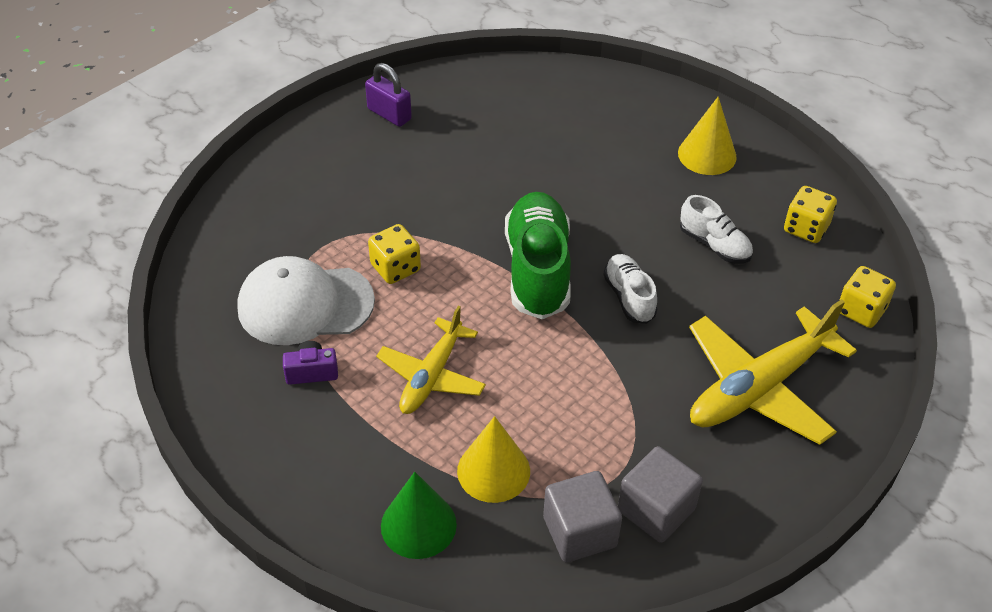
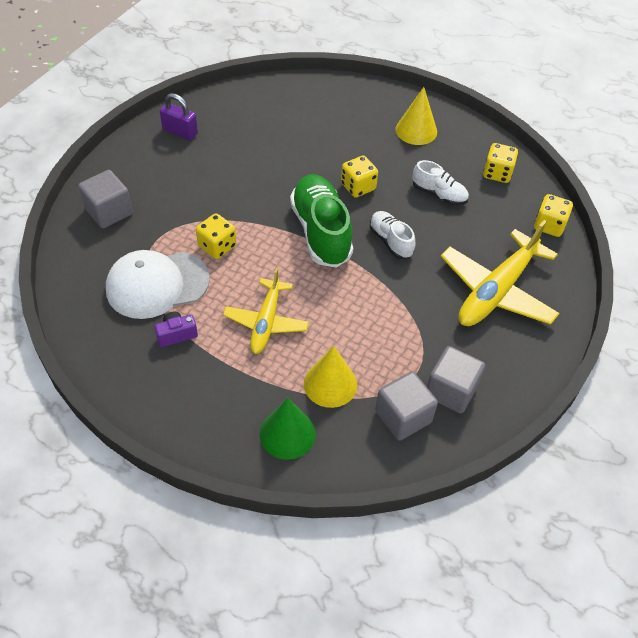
camera: 15 degrees left, 5 degrees up
none -> grey cube [78,170,133,228]
none -> yellow dice [341,156,378,198]

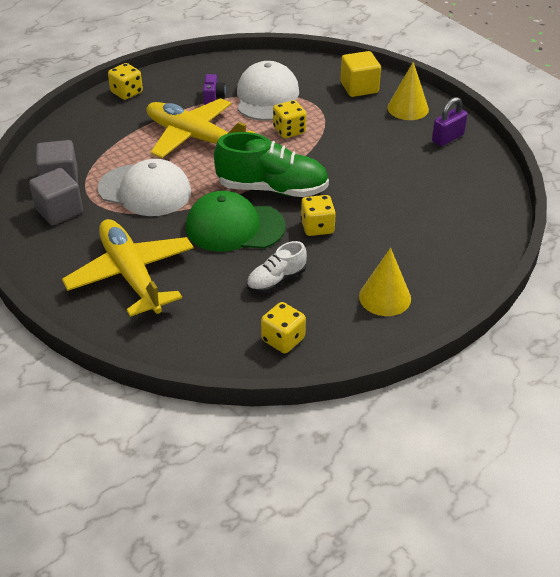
camera: 115 degrees right, 10 degrees down
grey cube [78,170,133,228] -> yellow cube [340,51,381,97]
yellow plane [223,268,309,354] -> yellow plane [147,98,255,158], size x1.57
green cone [260,398,316,460] -> none
yellow cone [304,346,357,408] -> yellow cone moved to [387,62,429,120]
white shoe [370,211,415,259] -> green cap [186,191,286,252]
yellow dice [534,194,573,237] -> yellow dice moved to [108,63,143,100]
none -> white cap [97,159,191,216]

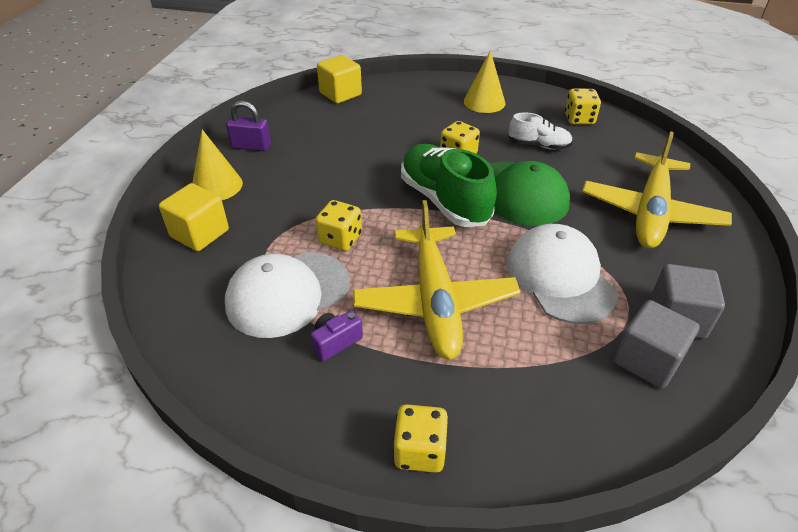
camera: 130 degrees left, 0 degrees up
none -> yellow cube [317,55,362,104]

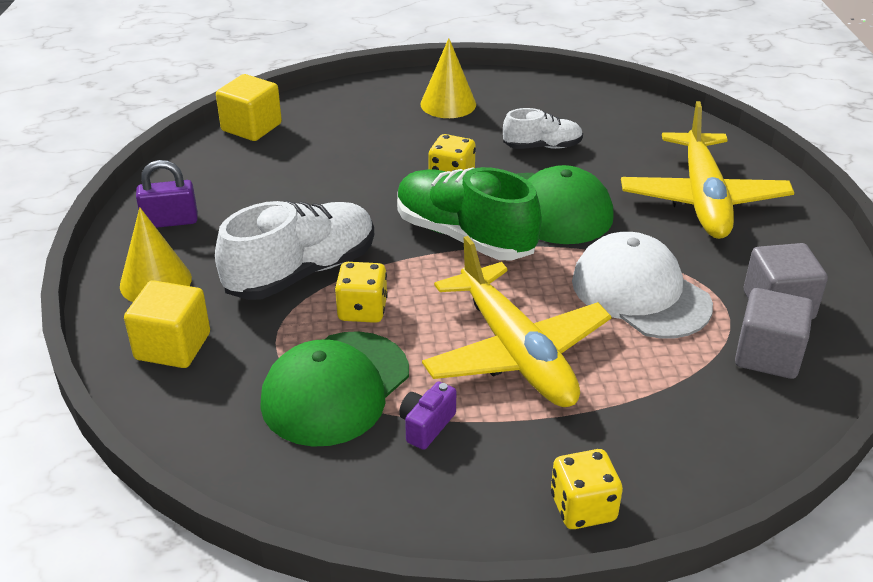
camera: 20 degrees left, 5 degrees down
white cap [225,252,350,338] -> green cap [260,331,409,447]
yellow dice [565,89,601,124] -> none
none -> white shoe [215,201,374,300]

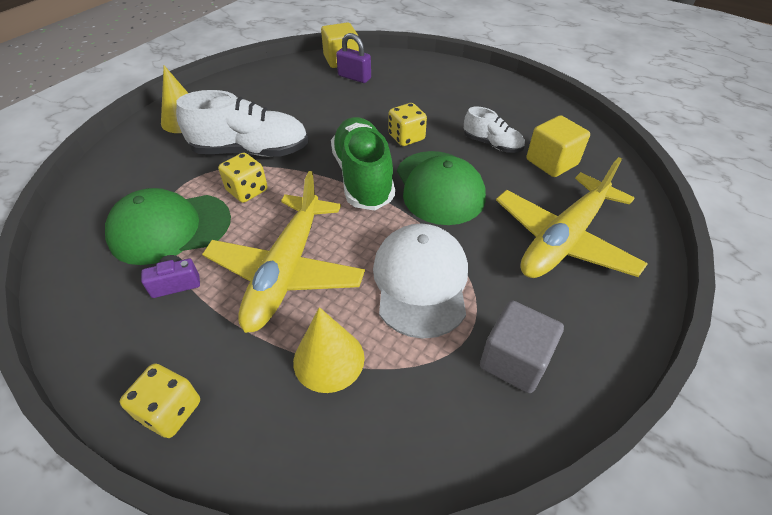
camera: 40 degrees right, 10 degrees up
yellow cube [124,280,210,368] -> yellow cube moved to [526,115,590,177]
purple padlock [136,160,198,228] -> purple padlock moved to [336,33,371,83]
yellow cone [420,38,476,118] -> yellow cone moved to [293,307,365,393]
grey cube [735,288,813,379] -> none

